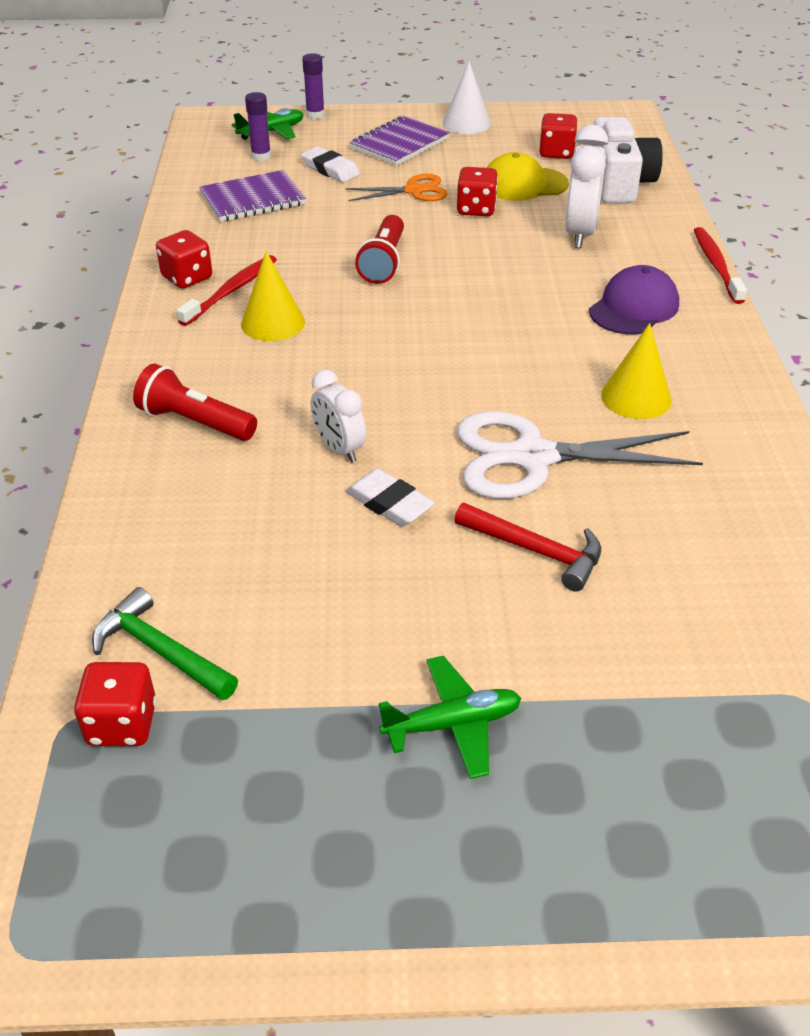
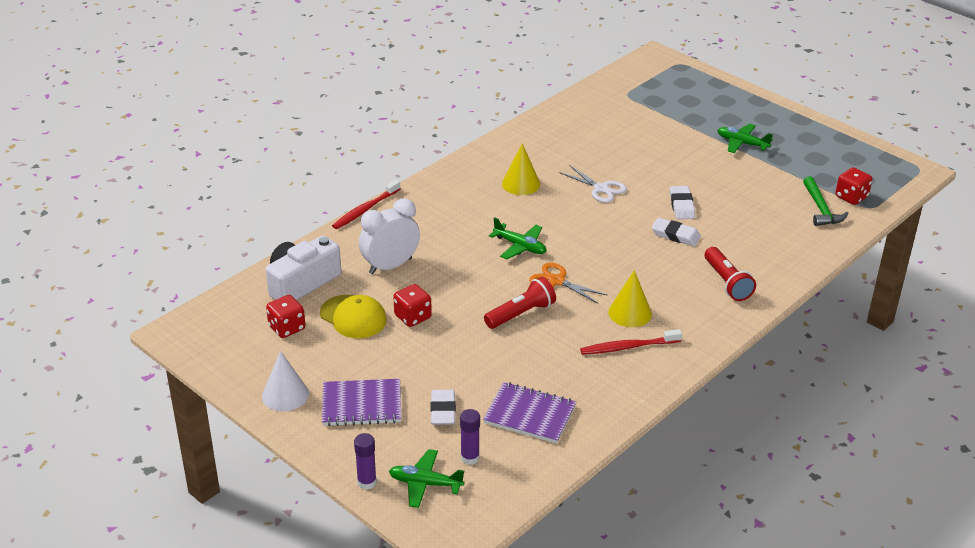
camera: 135 degrees left, 5 degrees down
red dice [156,230,212,289] -> none
white clock [311,370,366,463] -> white eraser [652,218,701,246]
orange scissors [345,174,447,201] -> orange scissors moved to [529,263,608,304]
red hammer [454,503,601,592] -> none
white scissors [457,411,703,499] -> white scissors [559,165,627,203], size x0.57
purple cap [589,265,679,334] -> none
none -> green plane [489,217,546,259]

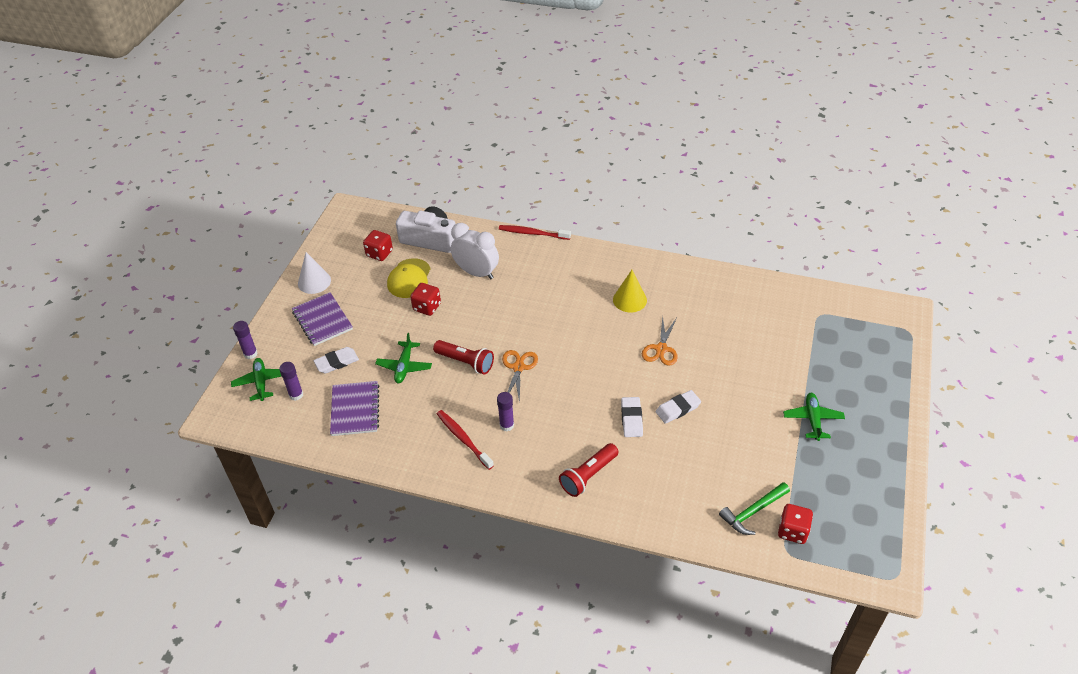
camera: 65 degrees right, 10 degrees up
green plane [489,217,546,259] -> green plane moved to [375,333,432,383]
white scissors [559,165,627,203] -> orange scissors [642,317,678,366]
yellow cone [608,270,652,327] -> purple glue stick [497,392,514,431]

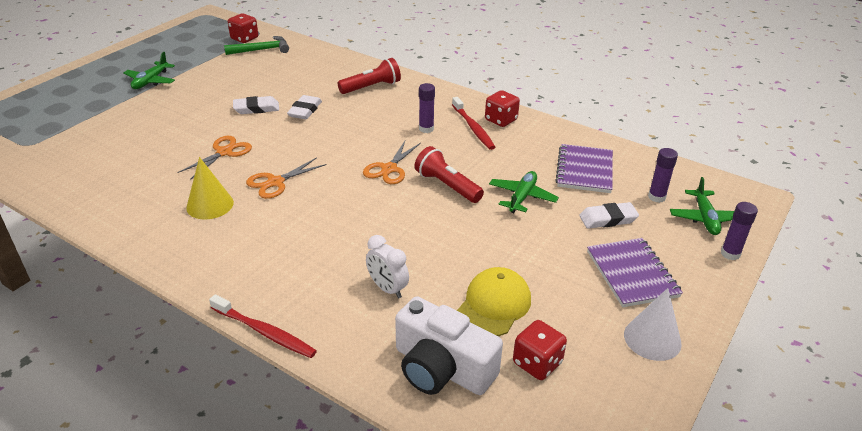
camera: 165 degrees left, 10 degrees down
red dice [410,283,441,316] -> red dice moved to [485,90,520,127]
white clock [451,223,499,279] -> white clock [366,235,409,298], size x0.64
none -> orange scissors [246,157,327,199]

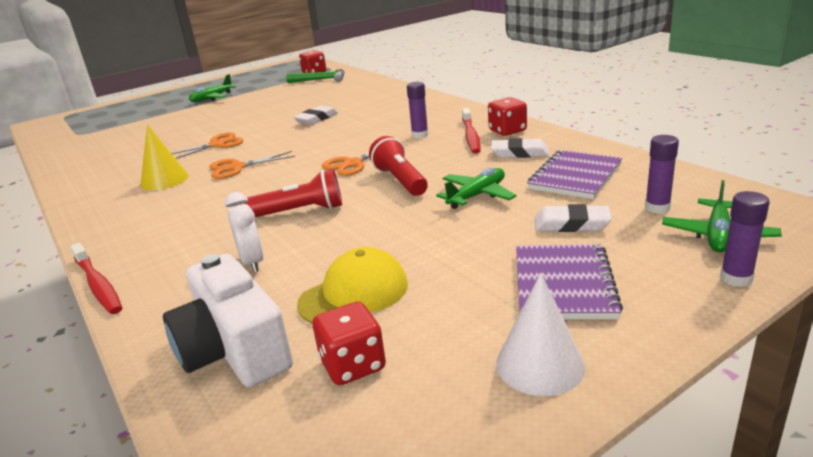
camera: 25 degrees right, 10 degrees down
white eraser [233,96,279,114] -> white eraser moved to [491,138,549,158]
red flashlight [338,58,401,94] -> red flashlight moved to [244,169,342,217]

